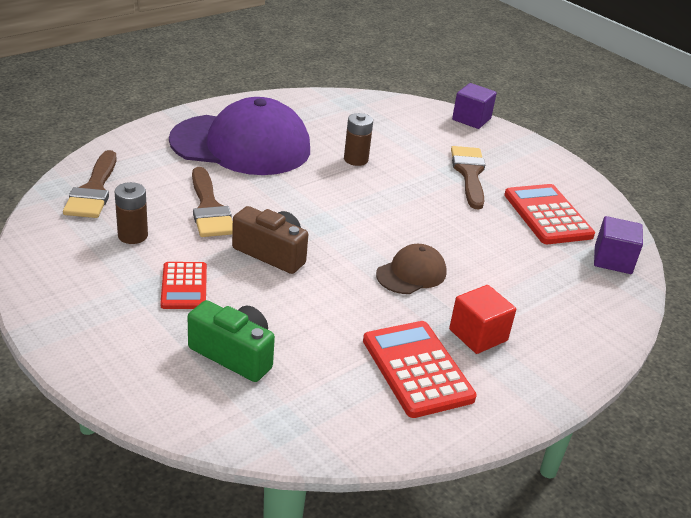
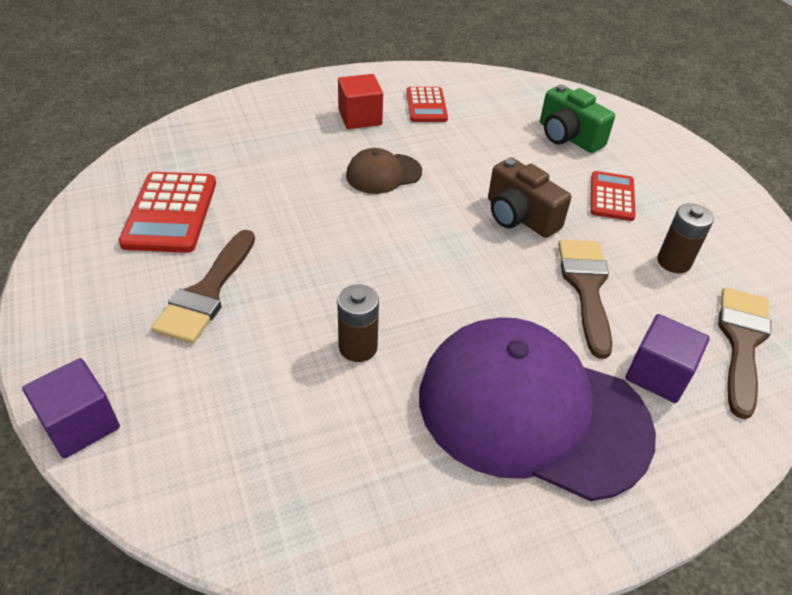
camera: 160 degrees left, 10 degrees up
red calculator [363,321,477,418] -> red calculator [406,87,448,122], size x0.64
purple cube [594,216,643,274] -> purple cube moved to [625,314,710,403]

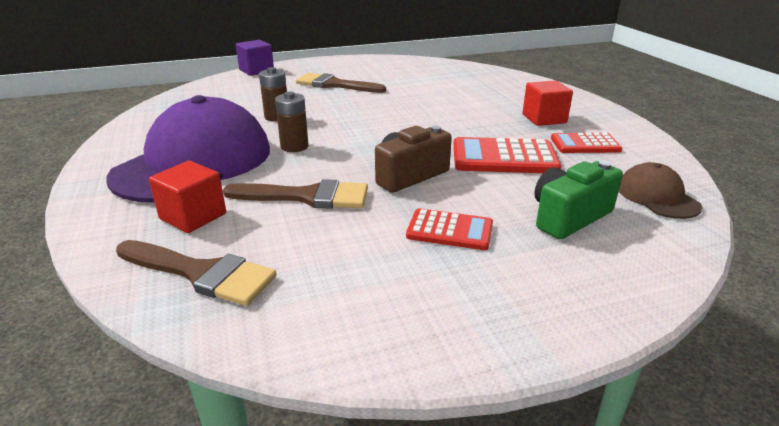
camera: 95 degrees right, 15 degrees down
red calculator [118,172,216,253] -> red calculator moved to [453,137,561,173]
brown cap [346,148,422,194] -> brown cap moved to [619,162,702,219]
purple cube [625,314,710,403] -> red cube [149,161,226,233]
brown battery [657,203,714,273] -> brown battery moved to [275,92,309,152]

